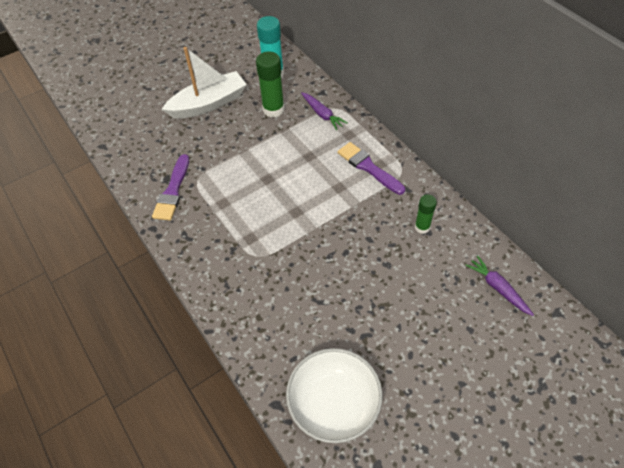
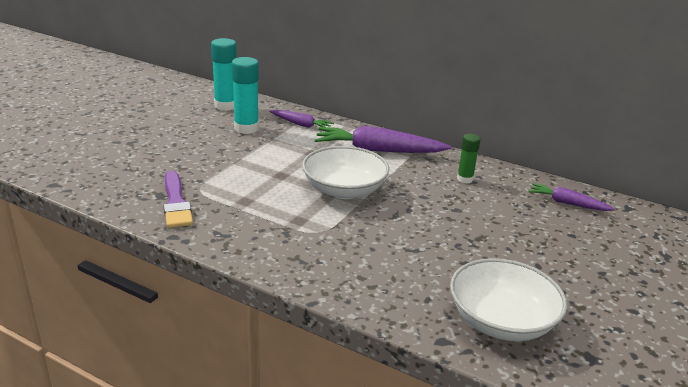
camera: 30 degrees left, 25 degrees down
white boat [162,47,247,119] -> none
green glue stick [256,51,284,117] -> turquoise glue stick [232,57,259,134]
purple brush [338,142,405,195] -> purple carrot [314,126,451,153]
none -> white bowl [302,146,389,199]

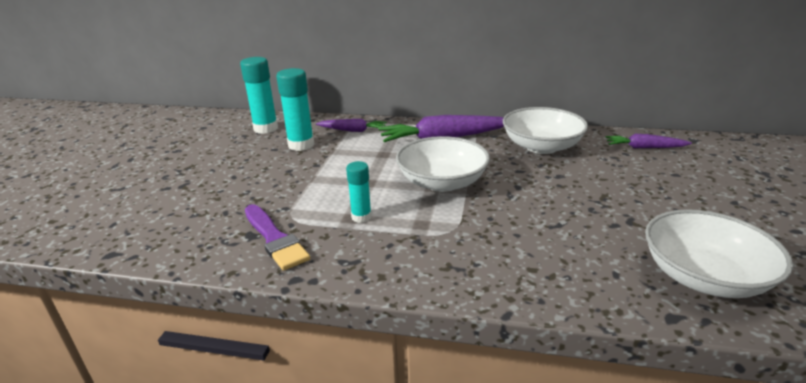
camera: 15 degrees left, 0 degrees up
green glue stick [457,134,480,183] -> white bowl [503,107,588,154]
none -> turquoise glue stick [346,161,372,223]

